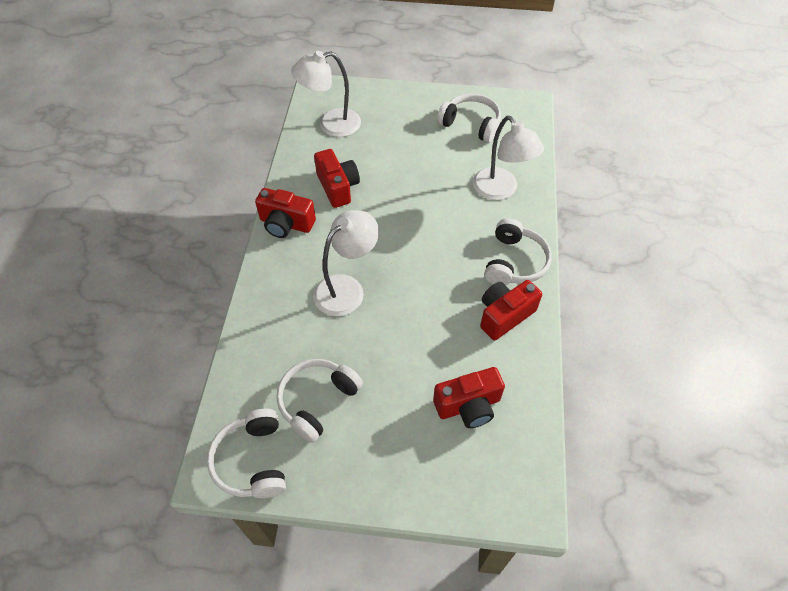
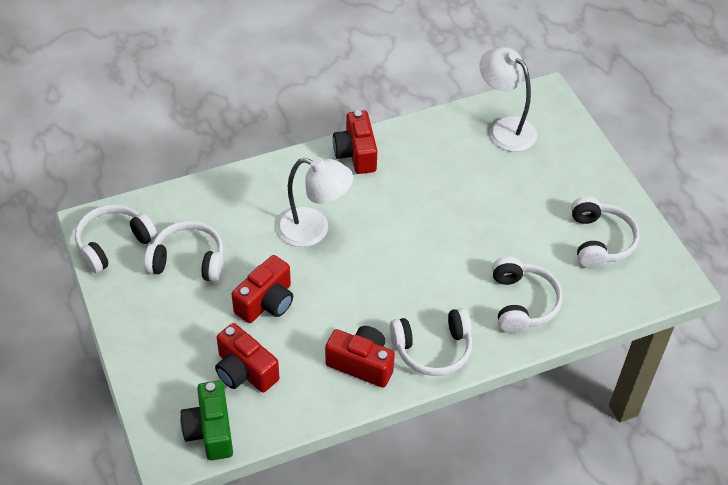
camera: 60 degrees right, 5 degrees down
red camera [314,149,360,208] -> red camera moved to [231,255,293,323]
white lamp [473,116,544,200] -> white headphones [492,257,562,334]
none -> green camera [180,381,233,460]

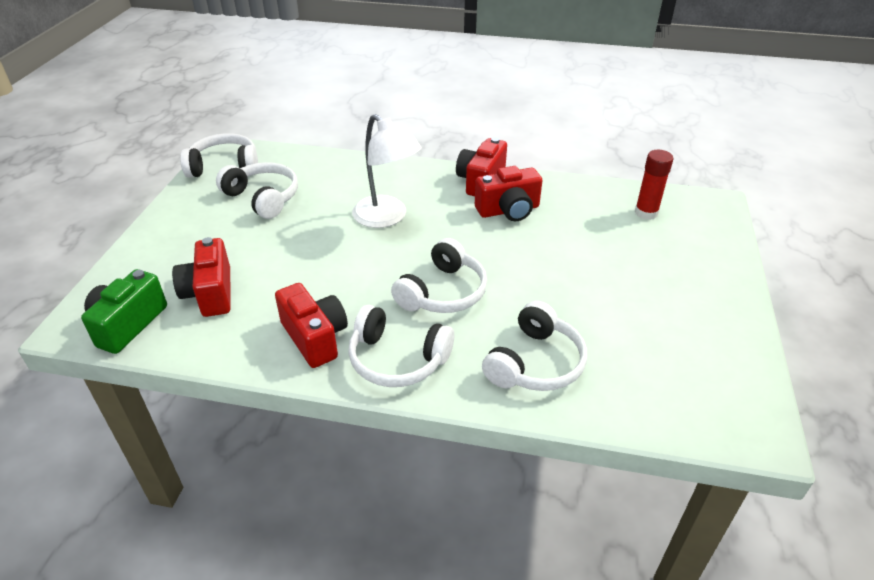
camera: 35 degrees right, 10 degrees down
red camera [231,255,293,323] -> red camera moved to [475,166,542,221]
white lamp [479,47,537,152] -> red glue stick [635,150,674,220]
white headphones [571,196,639,269] -> white headphones moved to [391,238,487,313]

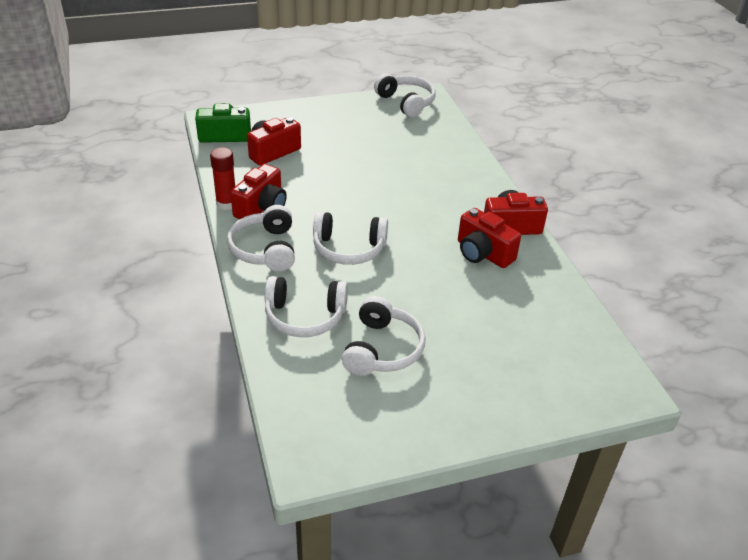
camera: 60 degrees right, 0 degrees up
white headphones [216,162,298,219] -> white headphones moved to [342,296,426,376]
white lamp [352,114,422,228] -> none
red glue stick [635,150,674,220] -> red glue stick moved to [210,147,235,210]

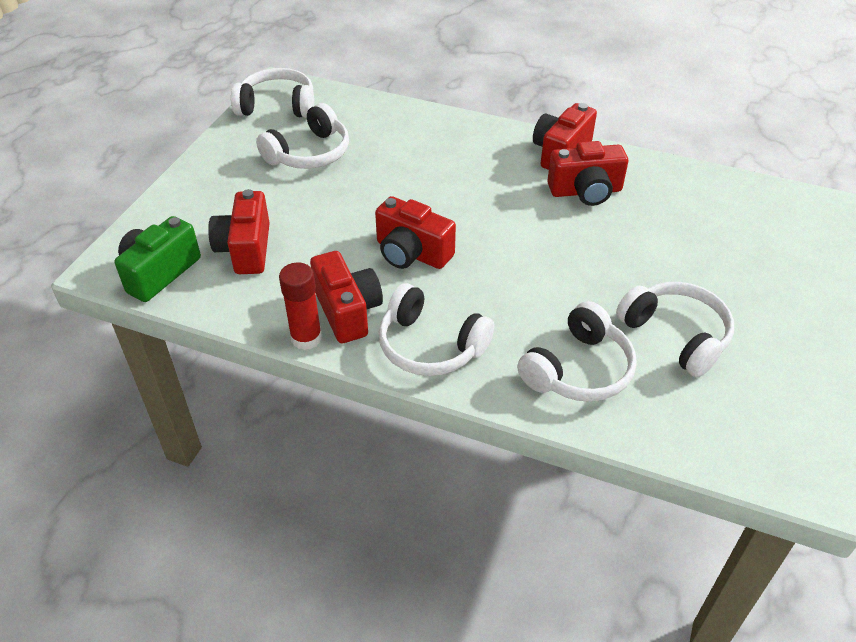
camera: 50 degrees left, 5 degrees up
white headphones [313,212,388,265] -> white headphones moved to [256,103,349,169]
none -> red camera [375,196,456,269]

